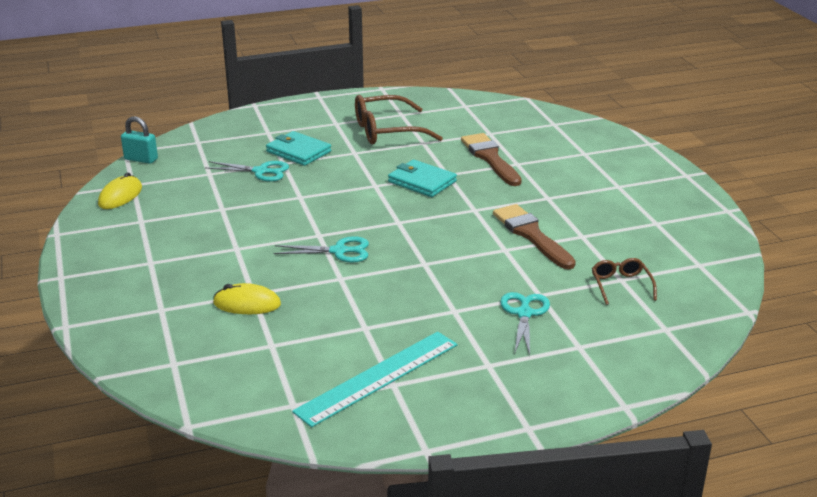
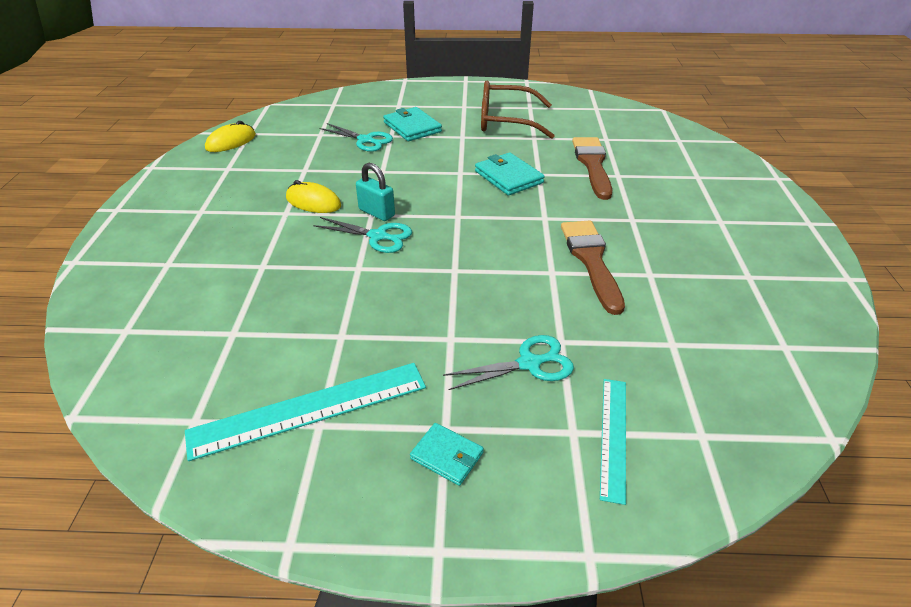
camera: 20 degrees right, 10 degrees up
turquoise padlock [121,116,158,164] -> turquoise padlock moved to [356,163,395,221]
yellow mouse [213,283,281,314] -> yellow mouse moved to [286,180,341,213]
turquoise scissors [500,292,550,355] -> turquoise scissors turned 45 degrees clockwise [443,335,574,390]
brown glasses [592,258,657,305] -> none
none -> turquoise wallet [410,423,484,486]
none -> turquoise ruler [600,379,626,505]

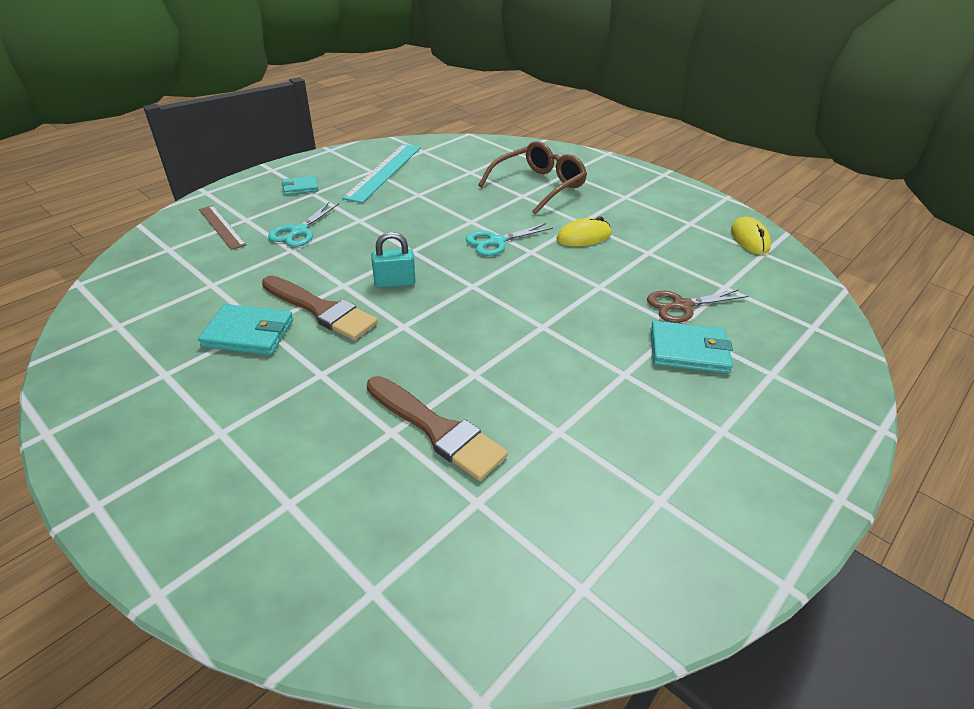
camera: 130 degrees right, 0 degrees up
turquoise scissors [320,123,393,152] -> brown scissors [647,289,748,323]
turquoise padlock [356,163,395,221] -> turquoise padlock moved to [371,232,415,288]
turquoise wallet [475,152,545,196] -> turquoise wallet moved to [198,304,293,355]
brown glasses [481,81,555,139] -> brown glasses moved to [478,141,587,215]
turquoise ruler [600,379,626,505] -> brown ruler [199,205,246,250]

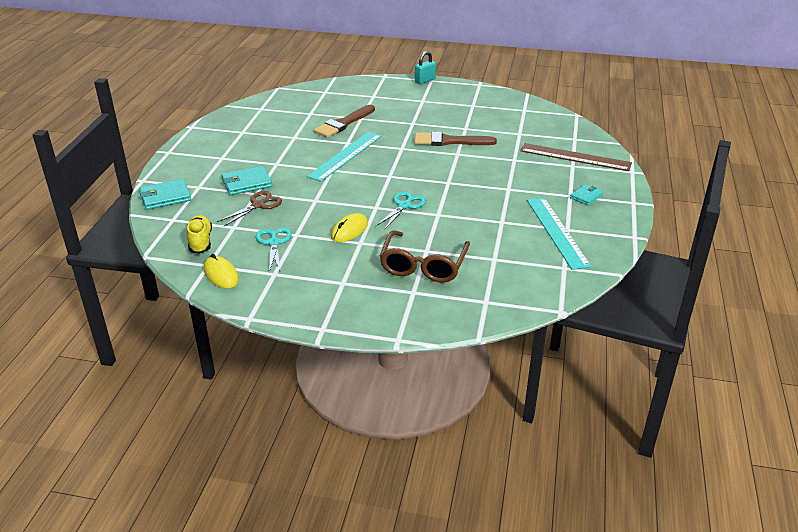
camera: 150 degrees right, 5 degrees down
turquoise wallet [198,304,293,355] -> turquoise wallet moved to [139,179,191,210]
brown ruler [199,205,246,250] -> brown ruler [520,143,632,171], size x1.64
turquoise scissors [268,202,339,247] -> turquoise scissors moved to [256,228,292,272]
brown brush [367,376,508,481] -> brown brush turned 60 degrees counterclockwise [314,105,375,138]
turquoise padlock [371,232,415,288] -> turquoise padlock moved to [415,51,436,84]
none -> yellow shoe [187,215,212,254]
none -> turquoise ruler [307,132,382,182]

